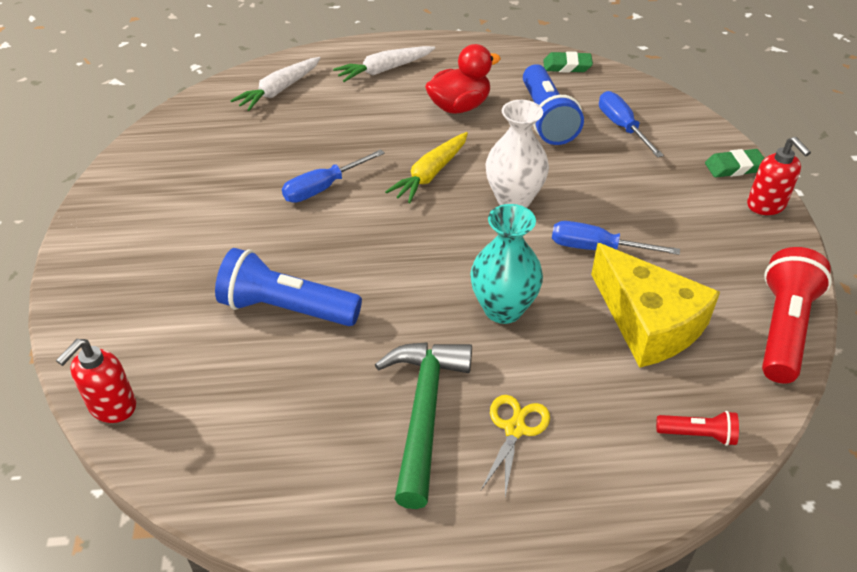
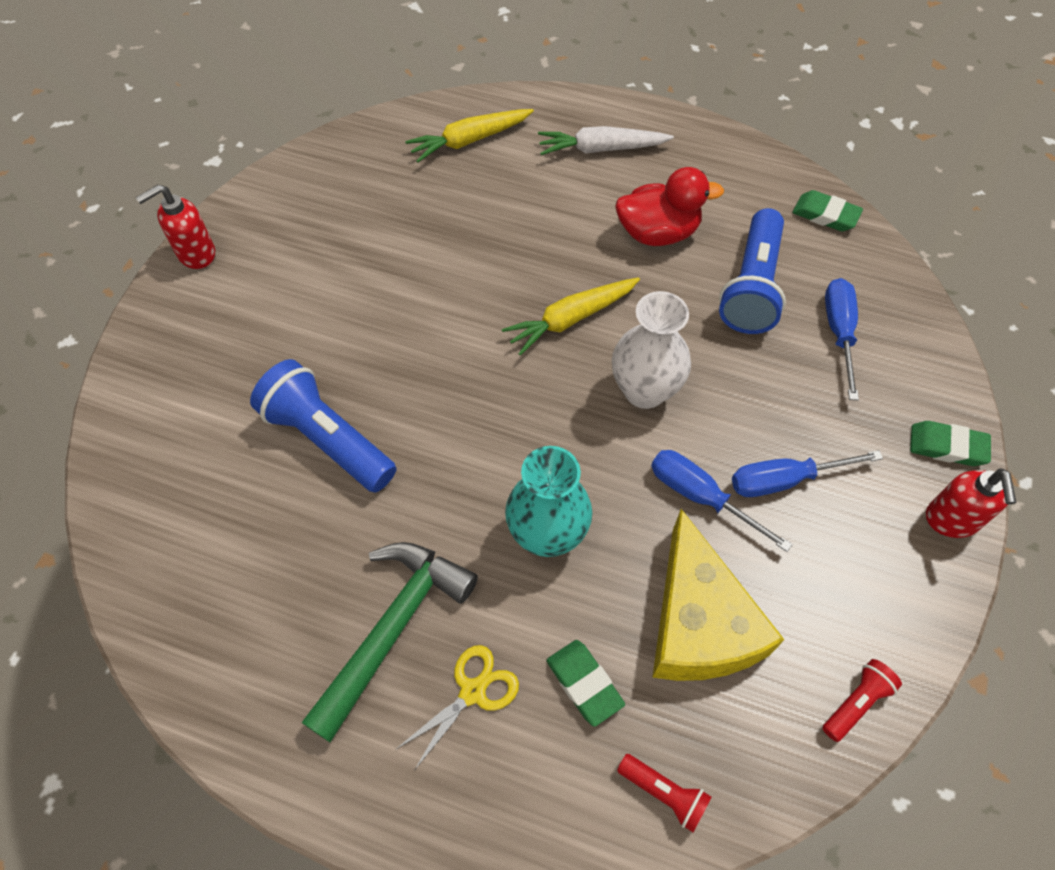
camera: 25 degrees right, 15 degrees up
red soap dispenser [56,339,136,423] -> red soap dispenser moved to [136,185,215,269]
white carrot [231,57,321,111] -> yellow carrot [405,109,534,162]
blue screwdriver [282,149,385,203] -> blue screwdriver moved to [732,450,883,497]
red flashlight [762,247,832,383] -> red flashlight [822,659,902,742], size x0.49
none -> green eraser [547,640,625,727]

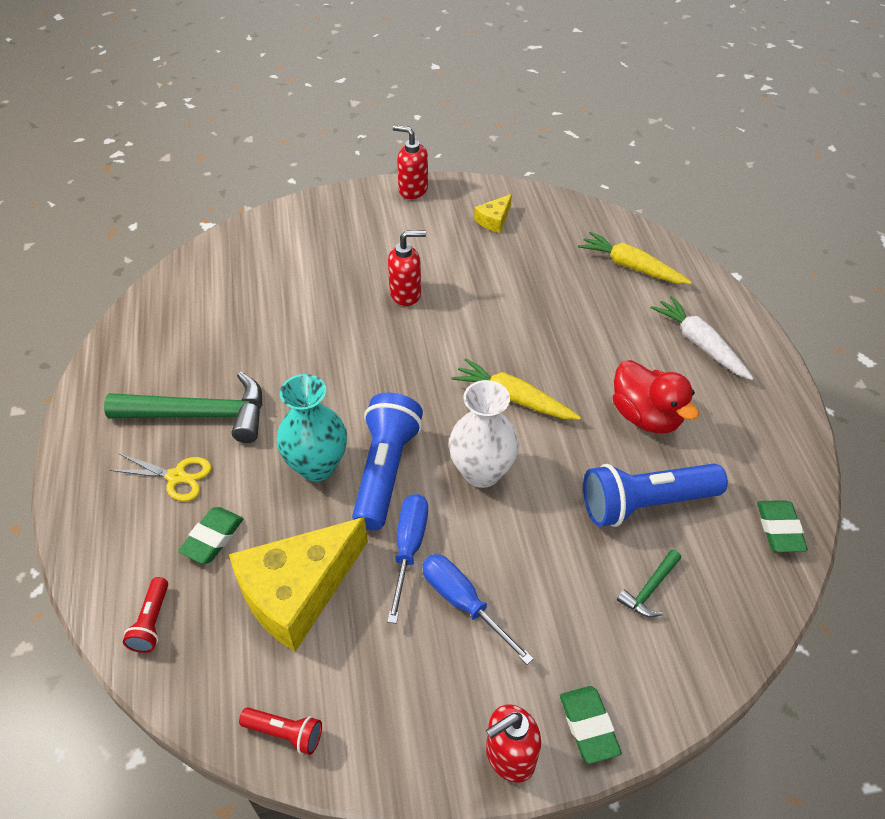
camera: 60 degrees right, 10 degrees down
blue flashlight [250,359,396,492] -> blue flashlight moved to [352,392,423,530]
blue screwdriver [825,278,859,400] -> green hammer [617,549,681,617]
none -> red soap dispenser [388,230,426,306]
none -> yellow cheese [474,194,512,233]

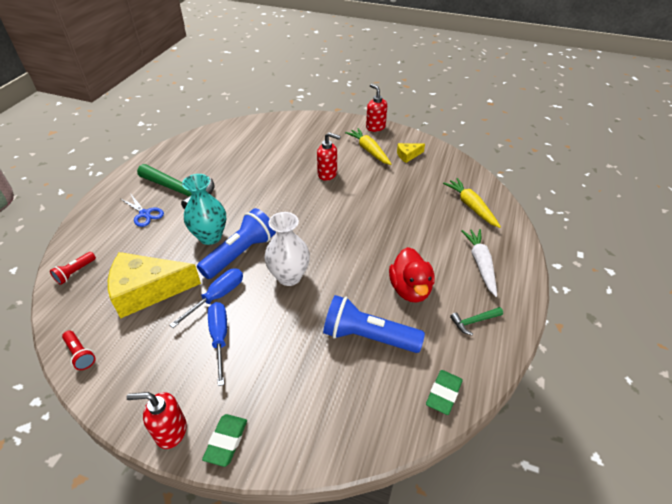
camera: 30 degrees right, 5 degrees down
yellow scissors [109,453,212,501] -> blue scissors [121,193,164,227]
green eraser [178,507,244,564] -> none
yellow carrot [452,358,581,420] -> yellow carrot moved to [345,128,392,165]
green hammer [617,549,681,617] -> green hammer moved to [450,307,503,335]

